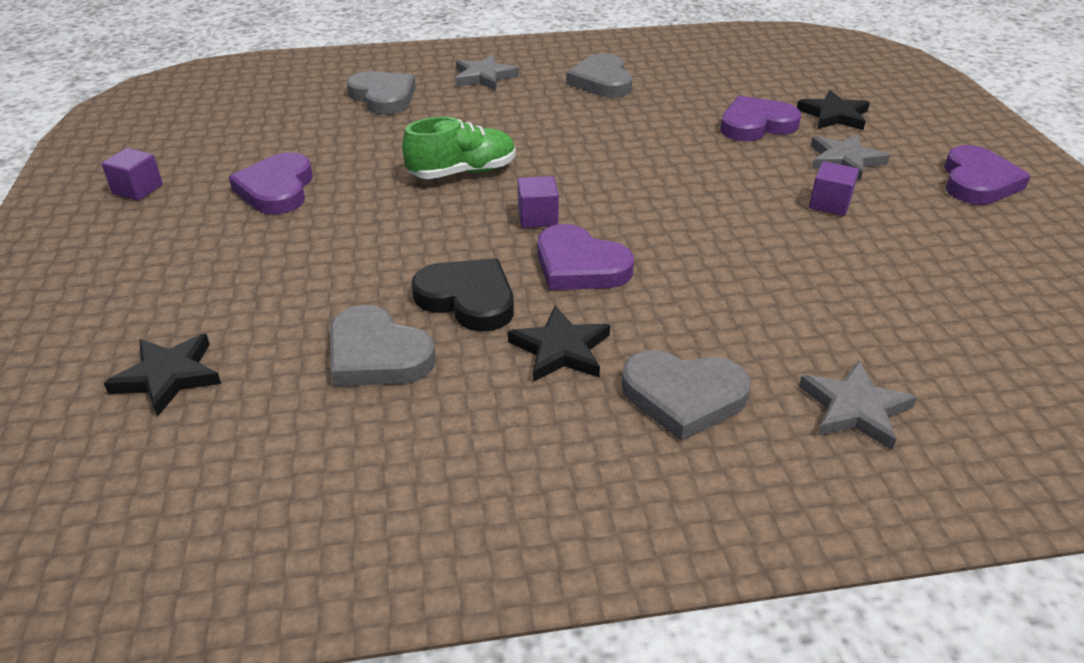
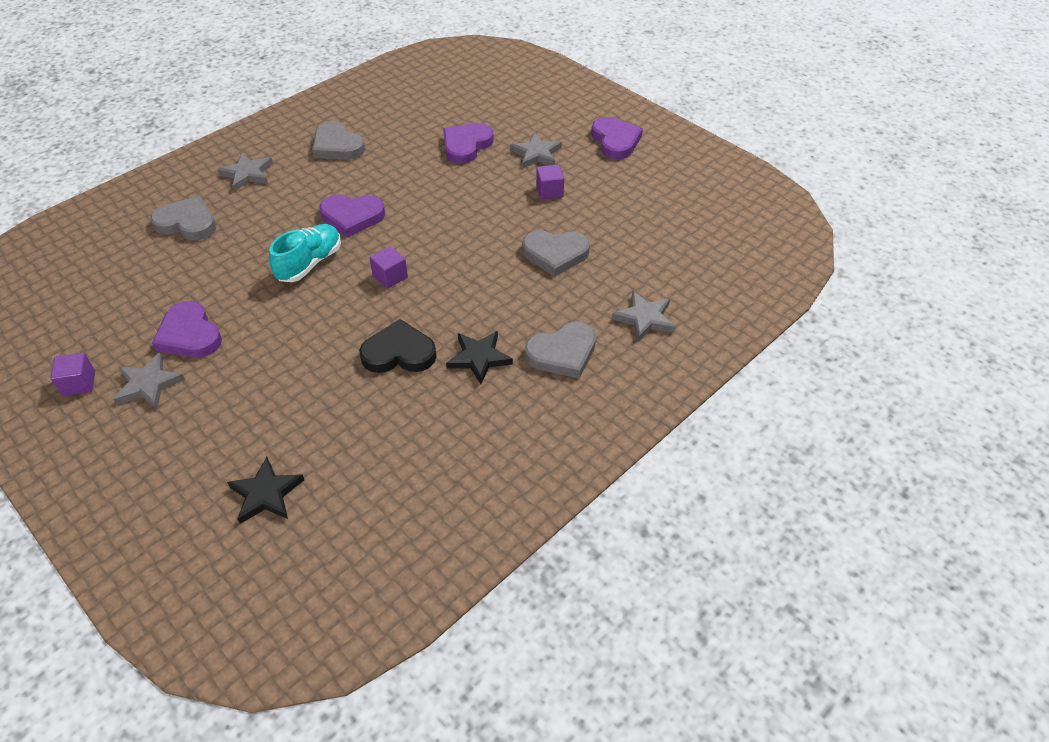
camera: 35 degrees left, 10 degrees up
grey heart [330,305,436,386] -> grey heart moved to [522,230,590,277]
green shoe [402,117,516,179] -> turquoise shoe [269,224,341,282]
purple heart [537,224,634,290] -> purple heart moved to [319,194,385,237]
black star [797,90,870,130] -> none
none -> grey star [113,353,185,409]

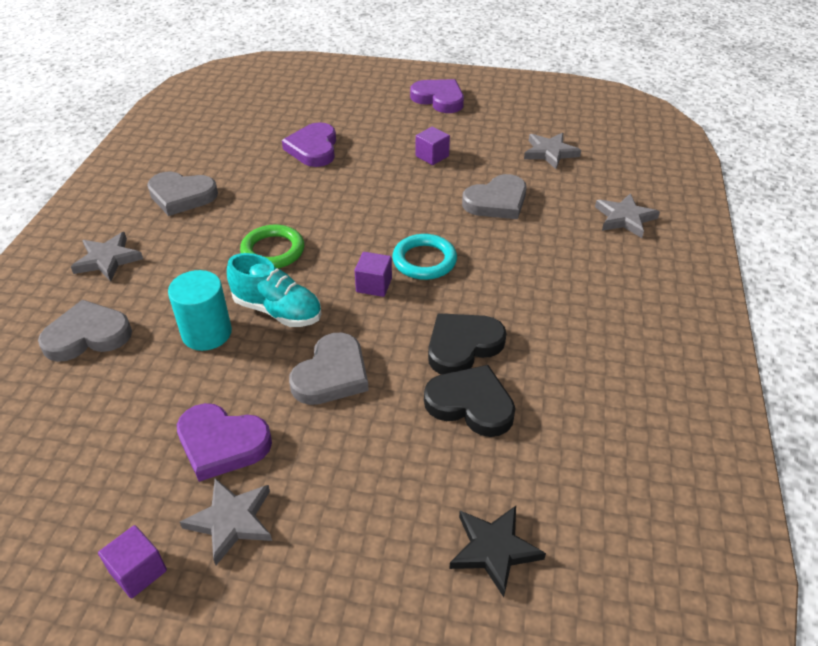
camera: 35 degrees left, 5 degrees down
turquoise shoe [269,224,341,282] -> turquoise shoe turned 120 degrees clockwise [227,253,321,327]
purple heart [319,194,385,237] -> green ring [240,224,304,268]
black star [446,331,513,384] -> none
grey star [510,132,562,168] -> grey star moved to [524,133,581,169]
grey heart [525,322,596,378] -> grey heart moved to [289,333,369,405]
none -> turquoise cylinder [168,270,232,351]
none -> turquoise ring [392,234,457,280]
none -> black heart [424,365,515,437]

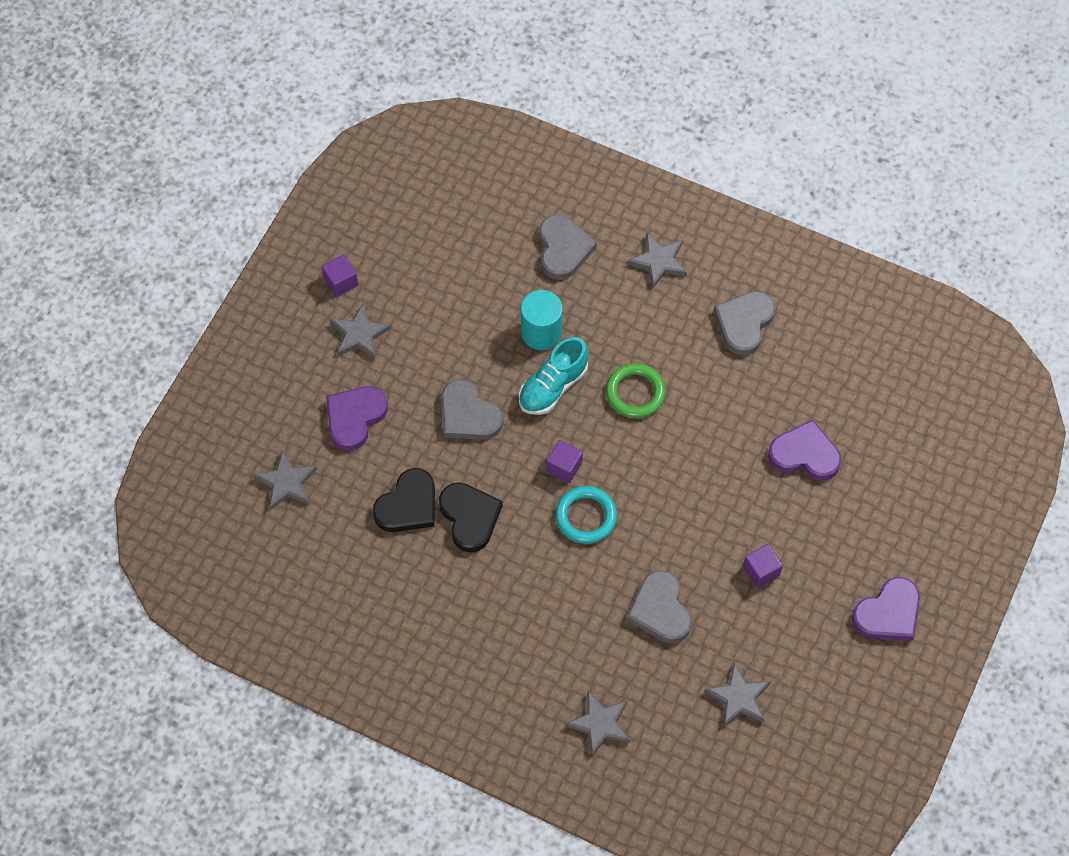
camera: 105 degrees right, 20 degrees up
purple heart [177,403,272,482] -> purple heart moved to [326,386,388,451]
black star [449,506,546,597] -> grey star [253,450,317,510]

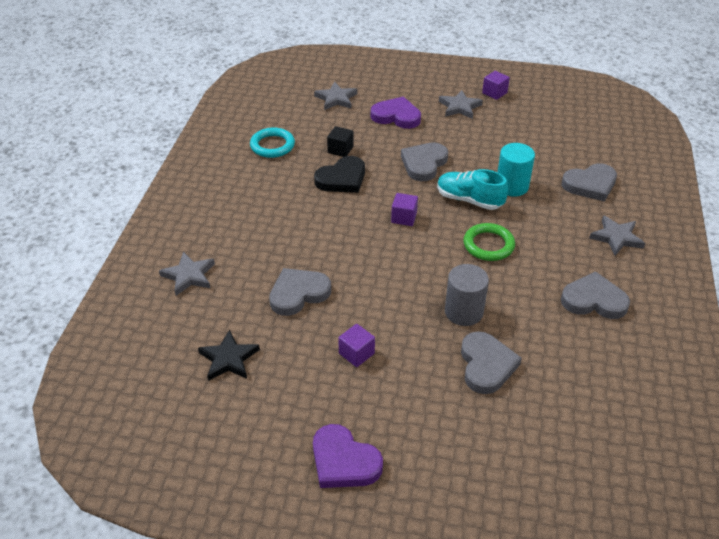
camera: 75 degrees right, 20 degrees down
black heart [373,468,435,532] -> black cube [327,126,353,157]
turquoise ring [555,486,617,544] -> turquoise ring moved to [250,127,295,158]
grey star [704,663,771,727] -> black star [198,330,260,381]
purple heart [768,420,841,480] -> grey heart [461,331,522,394]
none -> grey cylinder [445,264,489,326]

